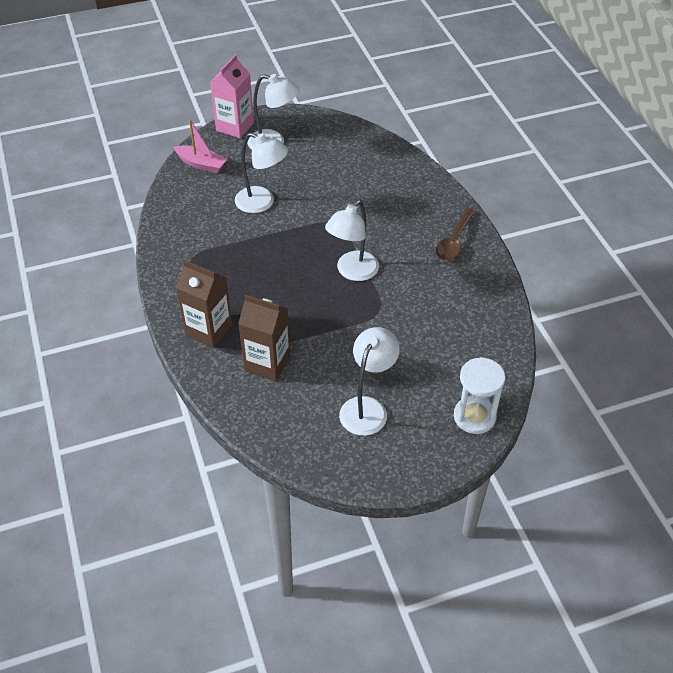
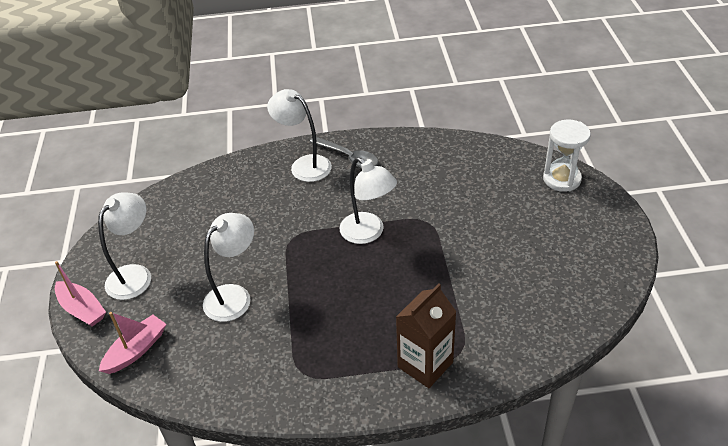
camera: 75 degrees left, 5 degrees down
pink carton [210,54,254,138] -> pink boat [55,261,106,327]
brown carton [238,295,291,381] -> none
white lamp [339,327,400,436] -> white lamp moved to [267,89,332,182]
brown spoon [436,208,475,261] -> grey spoon [310,137,378,168]

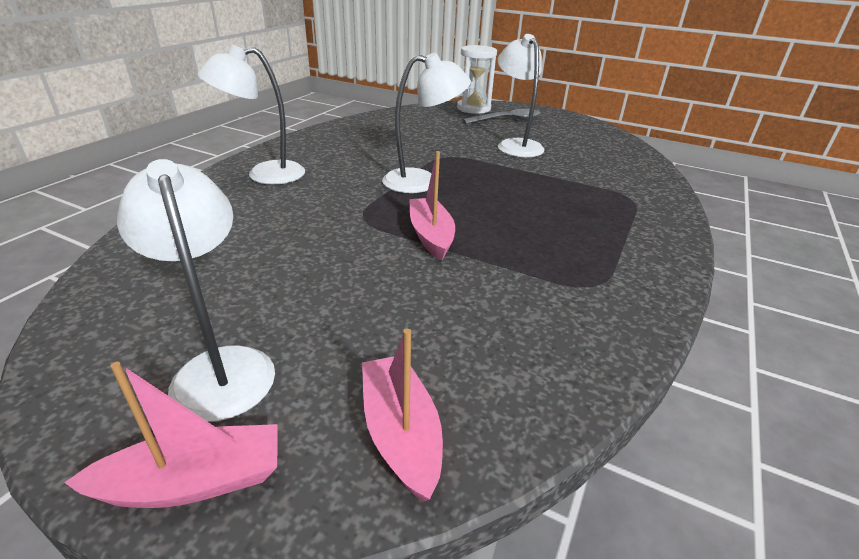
camera: 60 degrees left, 10 degrees down
white lamp [203,213,254,322] -> white lamp moved to [498,34,545,157]
grey spoon [310,137,378,168] -> grey spoon moved to [462,109,541,124]
brown carton [396,284,457,388] -> none
none -> pink boat [409,151,455,261]

